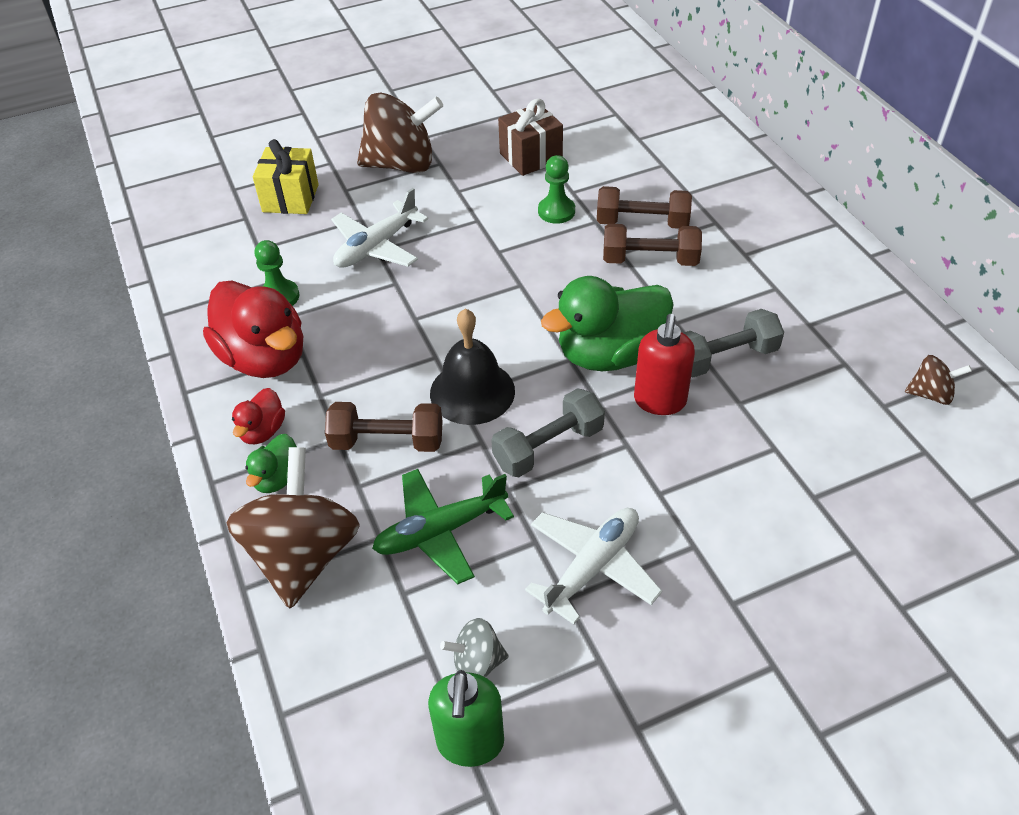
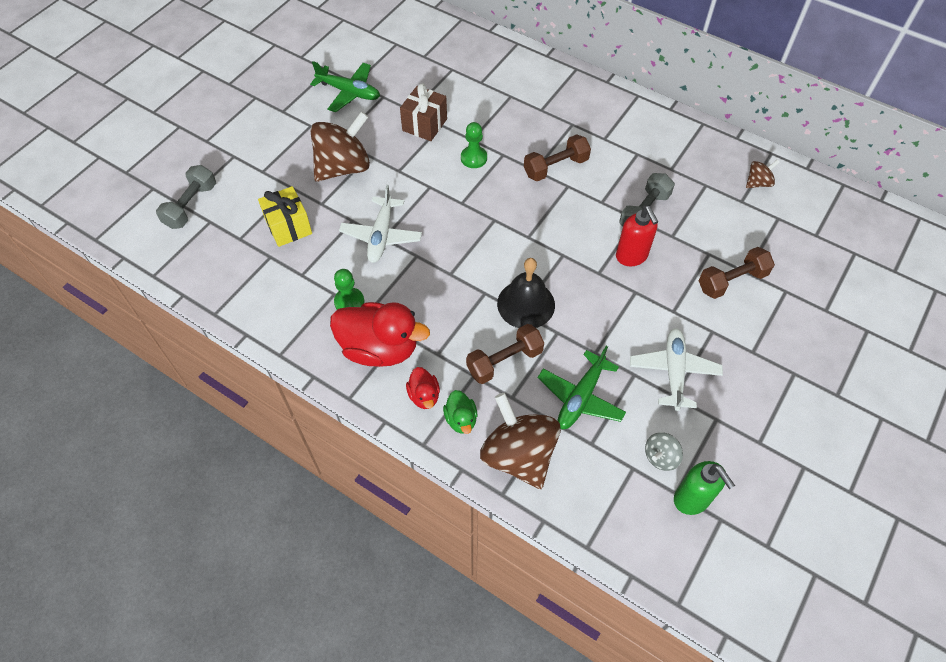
camera: 35 degrees left, 10 degrees up
grey dumbbell [491,388,605,477] -> grey dumbbell moved to [156,165,216,229]
green duck [541,276,674,371] -> none
brown dumbbell [597,186,692,229] -> brown dumbbell moved to [699,247,775,299]
none -> green plane [310,61,380,112]

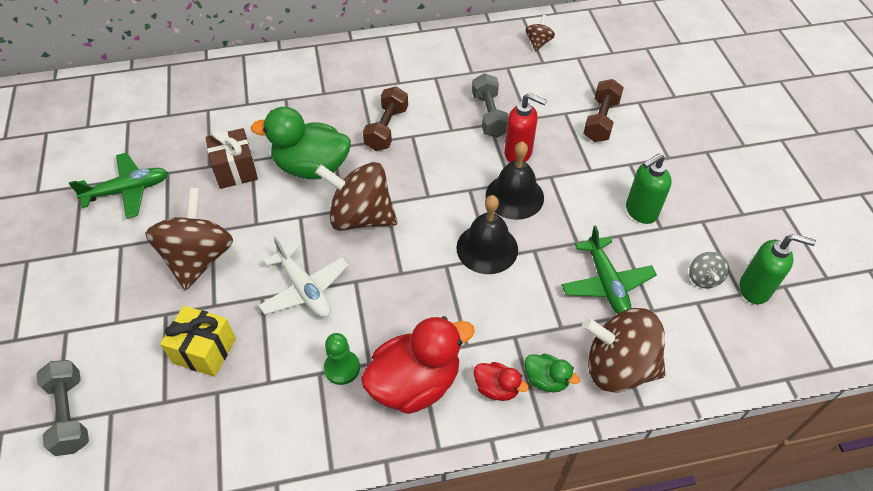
camera: 45 degrees left, 5 degrees down
green pawn [461,122,487,168] -> green duck [251,107,351,179]
brown dumbbell [466,324,544,384] -> none
white plane [630,328,723,411] -> green soap dispenser [626,153,672,224]
none -> brown spinning top [315,162,397,231]
none -> black bell [485,141,544,220]

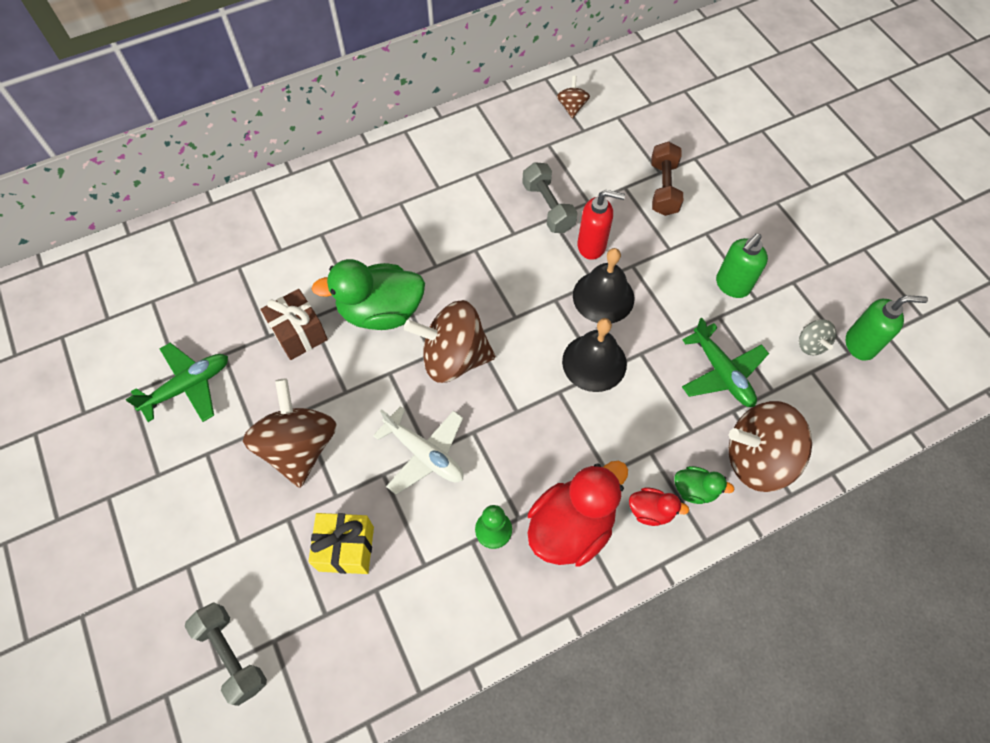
camera: 15 degrees left, 10 degrees up
brown dumbbell [363,86,408,151] -> none

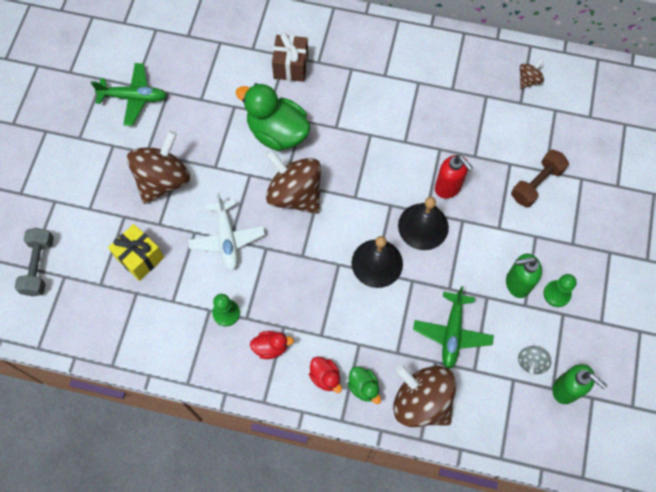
camera: 40 degrees right, 5 degrees up
brown gift [261,289,328,360] -> brown gift moved to [272,33,308,82]
grey dumbbell [522,162,578,233] -> none
red duck [528,461,628,566] -> red duck [250,331,294,359], size x0.48
none -> green pawn [544,274,577,307]

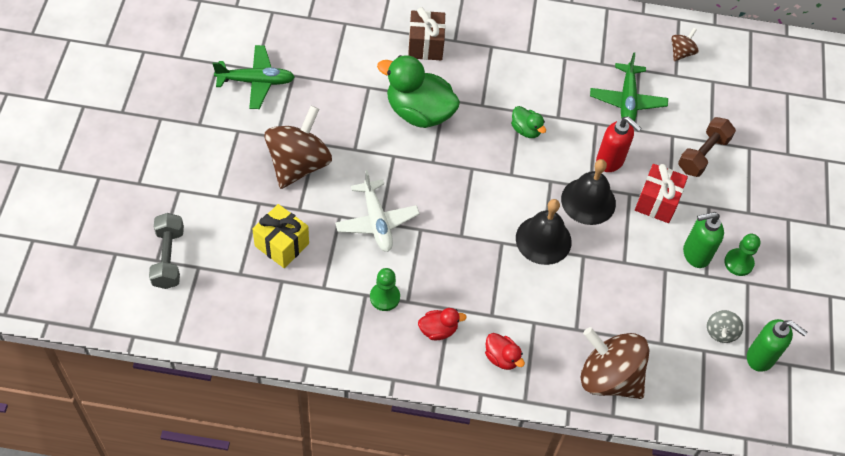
camera: 10 degrees left, 10 degrees down
brown spinning top [266,150,321,214] -> none
green duck [348,366,381,404] -> green duck moved to [511,106,546,138]
green plane [413,286,494,369] -> green plane moved to [590,52,668,122]
none -> red gift [635,164,688,223]

